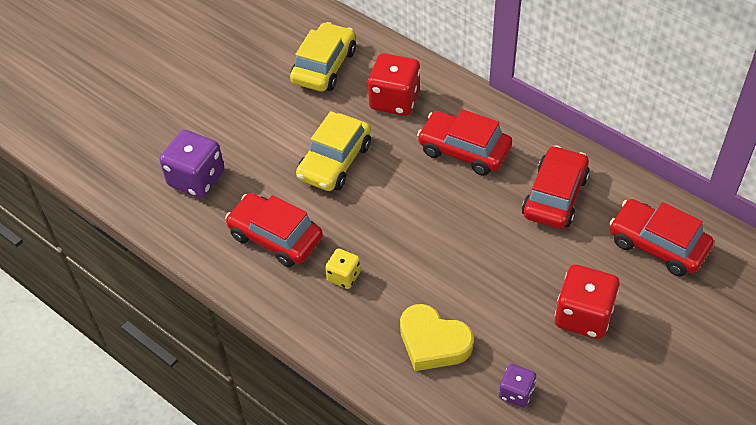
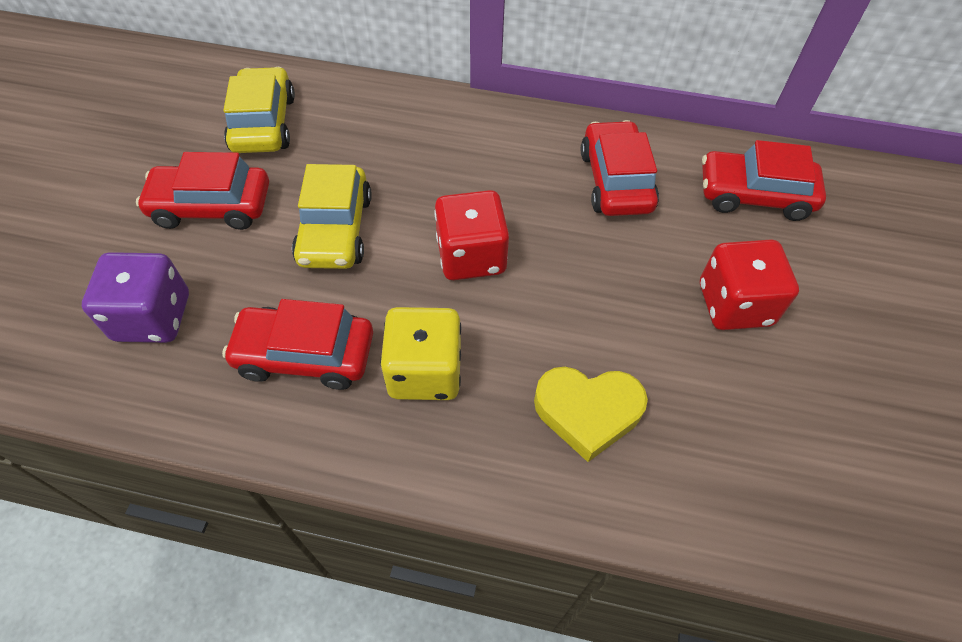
camera: 30 degrees left, 5 degrees up
yellow dice [325,248,361,289] -> yellow dice [380,307,461,400], size x1.81
red dice [368,53,420,116] -> red dice moved to [434,190,509,280]
red car [417,109,512,176] -> red car moved to [136,152,269,230]
purple dice [499,364,536,408] -> none

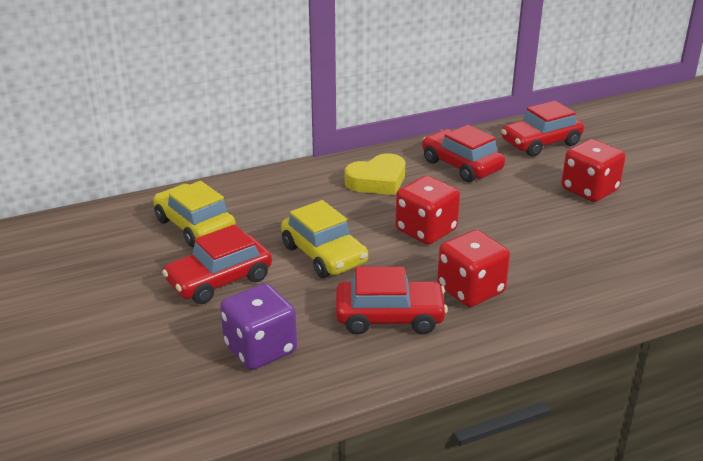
camera: 35 degrees left, 25 degrees down
red car [222,299,373,390] -> red car turned 150 degrees counterclockwise [336,267,448,335]
yellow dice [380,307,461,400] -> red dice [437,230,510,307]
yellow heart [534,367,648,462] -> yellow heart moved to [345,153,405,195]

